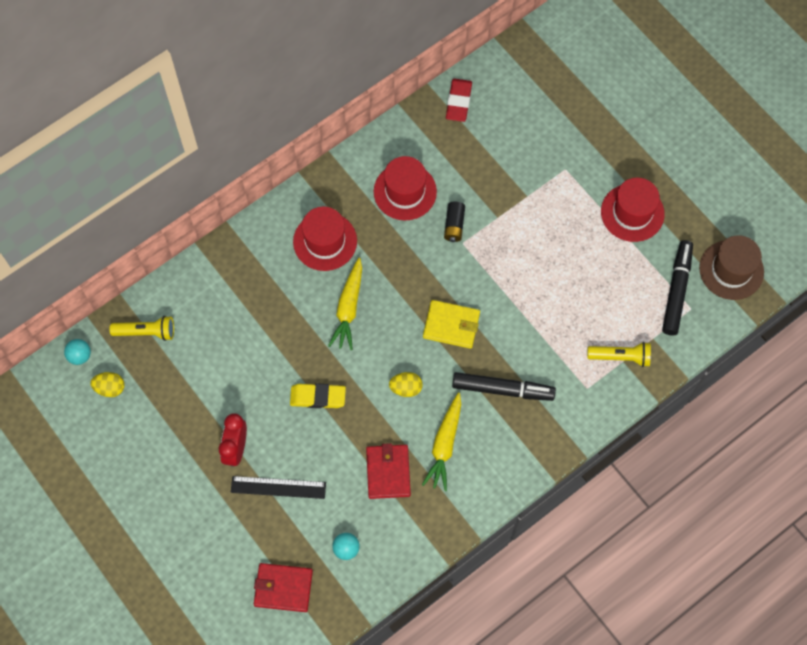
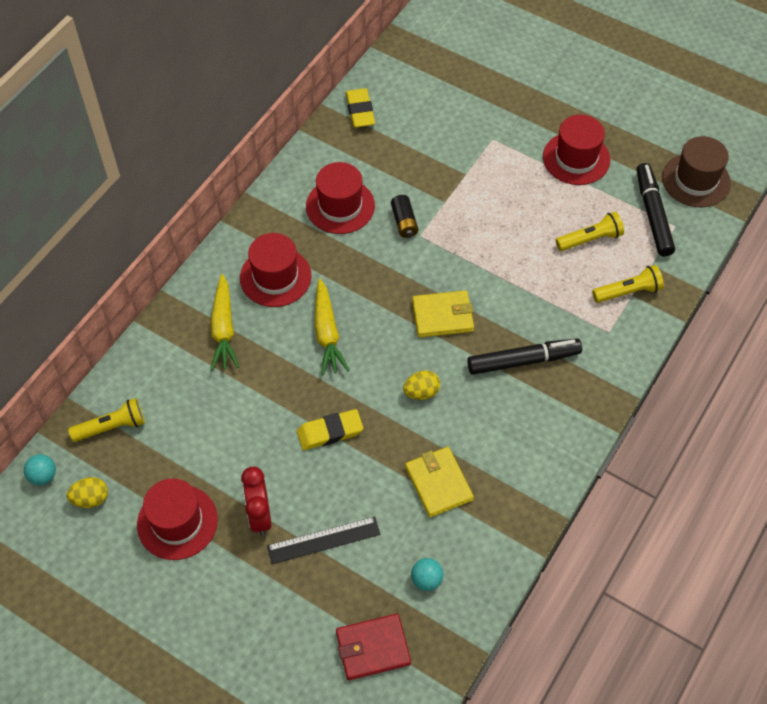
camera: 20 degrees left, 10 degrees down
red wallet [366,443,411,499] -> yellow wallet [405,447,474,517]
yellow carrot [422,393,461,491] -> yellow carrot moved to [211,274,239,370]
red eraser [446,79,472,122] -> yellow eraser [346,88,375,128]
none -> red hat [137,478,218,560]
none -> yellow flashlight [556,212,624,251]

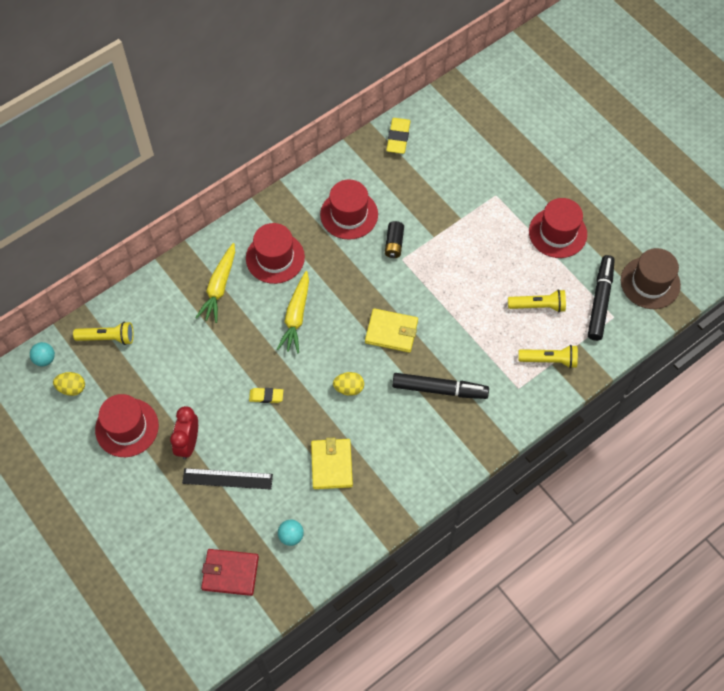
camera: 20 degrees right, 5 degrees up
yellow eraser [297,409,363,450] -> yellow eraser [249,388,283,403], size x0.66

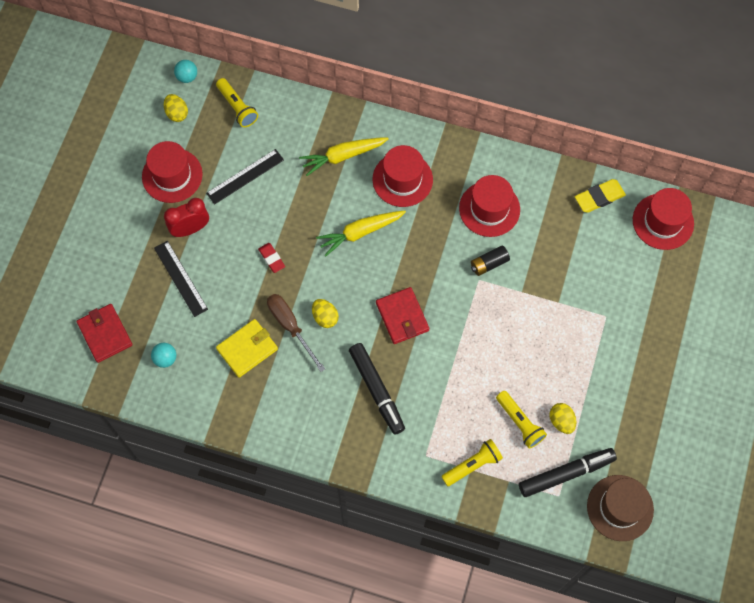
camera: 55 degrees right, 5 degrees up
yellow eraser [249,388,283,403] -> red eraser [258,243,285,273]
yellow wallet [365,308,418,353] -> red wallet [376,287,429,344]
yellow flashlight [518,345,578,368] -> yellow flashlight turned 90 degrees counterclockwise [441,439,503,486]
red hat [529,198,587,258] -> red hat moved to [633,188,694,250]
none -> black ruler [206,149,284,204]
none -> brown screwdriver [267,294,325,372]
none -> yellow egg [550,403,576,434]

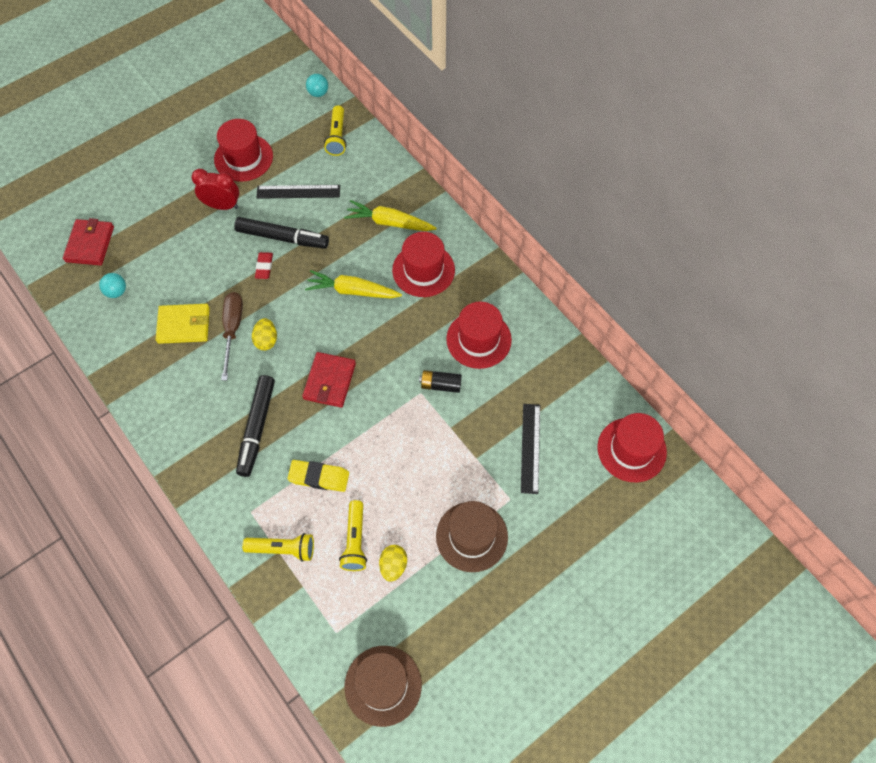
camera: 35 degrees right, 5 degrees down
black ruler [154,241,208,317] -> black ruler moved to [521,404,540,494]
yellow egg [164,94,188,122] -> none
black marker [519,448,617,497] -> black marker moved to [234,217,329,249]
yellow eraser [575,179,626,213] -> yellow eraser moved to [287,460,349,492]
none -> brown hat [436,501,508,572]

